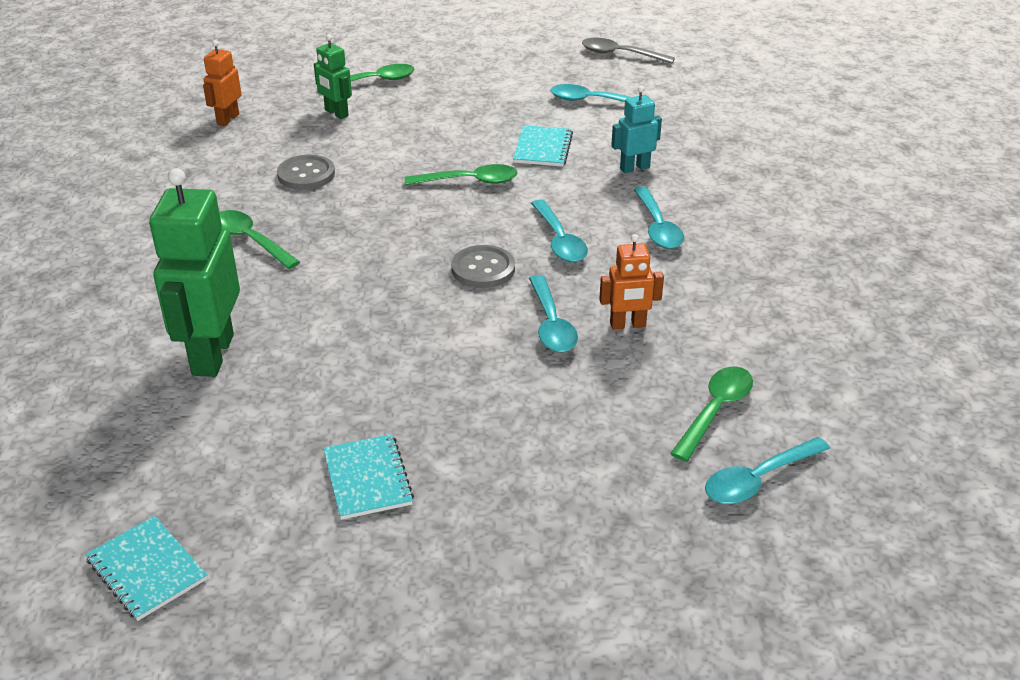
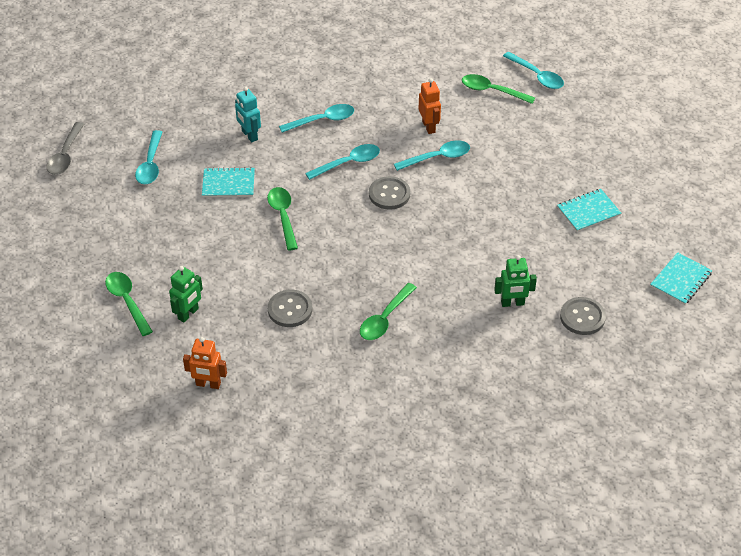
camera: 100 degrees left, 10 degrees up
green robot [149,168,240,377] -> green robot [494,255,537,307], size x0.52
none -> grey button [560,297,606,335]

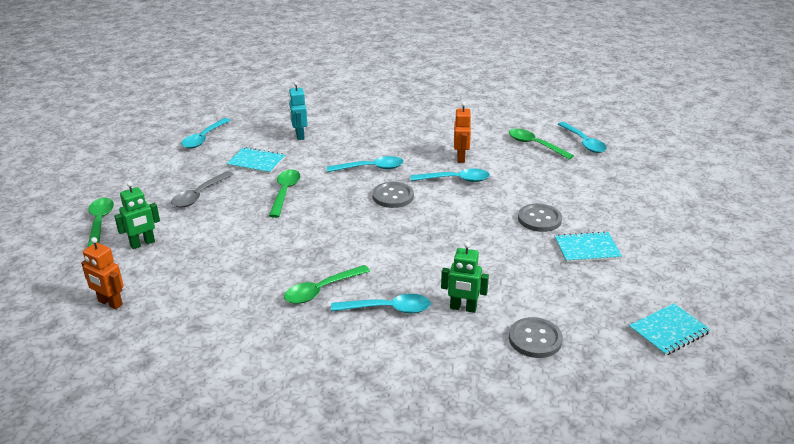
camera: 20 degrees right, 15 degrees down
grey spoon [46,122,84,175] -> grey spoon moved to [171,171,234,208]
grey button [268,290,312,327] -> grey button moved to [518,203,562,232]
turquoise spoon [279,104,354,133] -> turquoise spoon moved to [331,294,431,313]

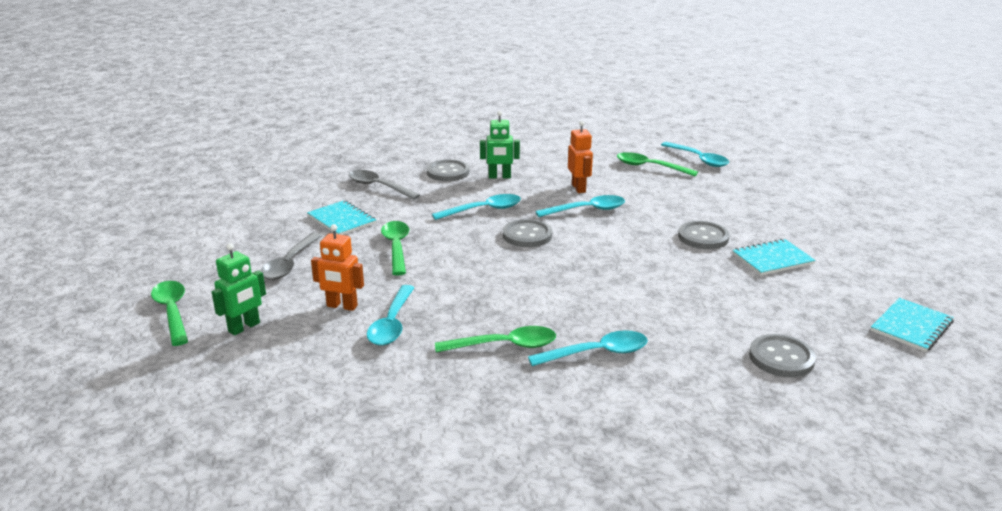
camera: 15 degrees left, 5 degrees down
orange robot [81,237,124,310] -> orange robot moved to [311,224,364,311]
turquoise spoon [181,118,231,148] -> turquoise spoon moved to [367,285,415,346]
turquoise notebook [226,147,285,174] -> turquoise notebook turned 45 degrees clockwise [307,200,376,235]
green spoon [284,265,370,304] -> green spoon turned 135 degrees counterclockwise [435,326,556,353]
turquoise robot [289,81,308,140] -> grey spoon [349,170,420,200]
green robot [441,242,489,313] -> green robot moved to [480,111,520,178]
none -> grey button [427,160,470,181]

